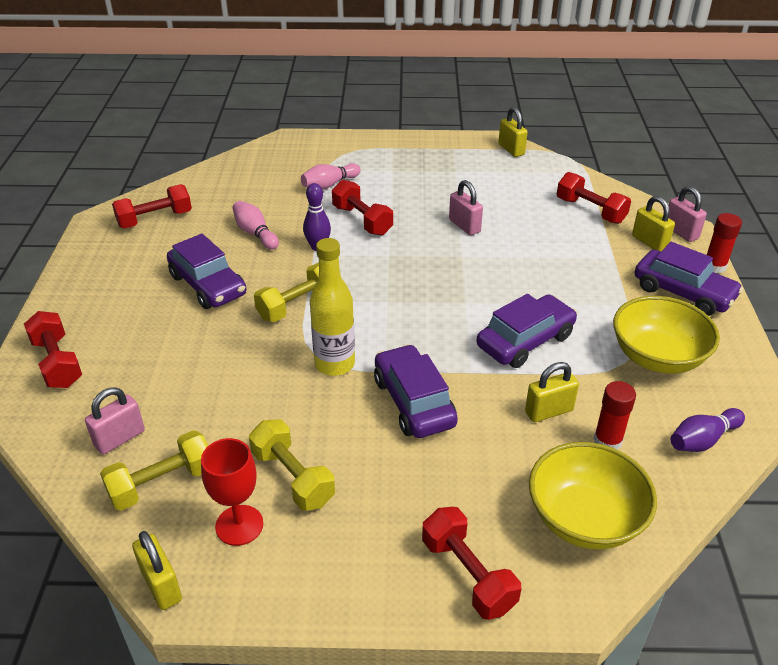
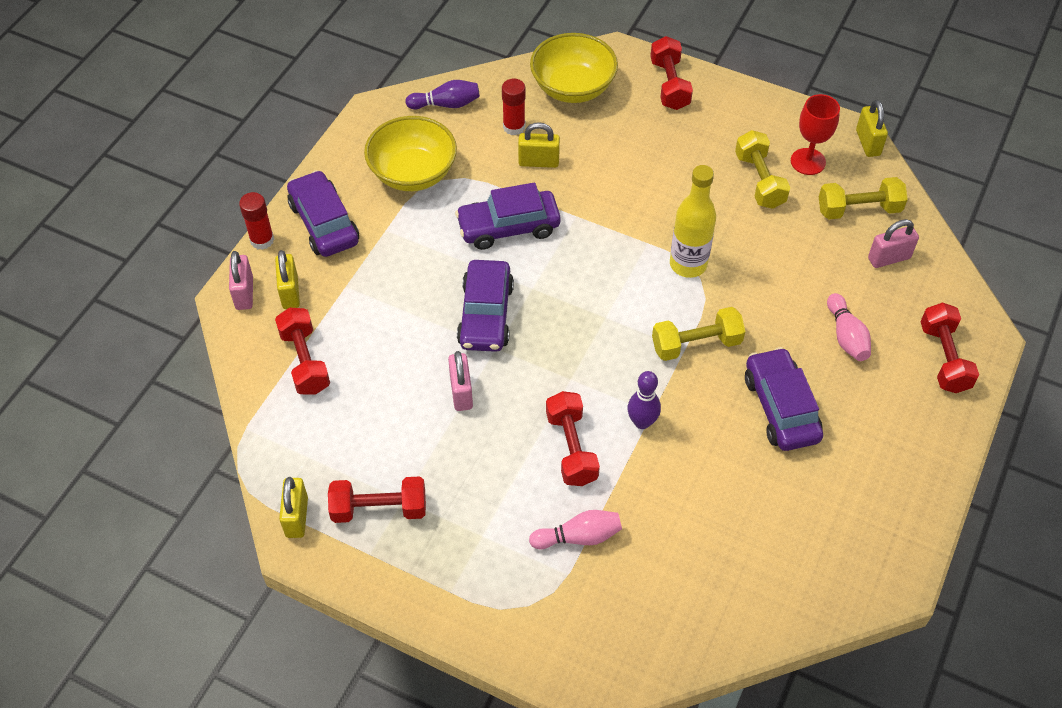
camera: 155 degrees left, 15 degrees up
red dumbbell [112,184,192,229] -> red dumbbell moved to [328,476,426,523]
pink bowling pin [233,201,279,250] -> pink bowling pin moved to [827,293,871,361]
purple car [374,344,458,438] -> purple car moved to [457,260,514,352]

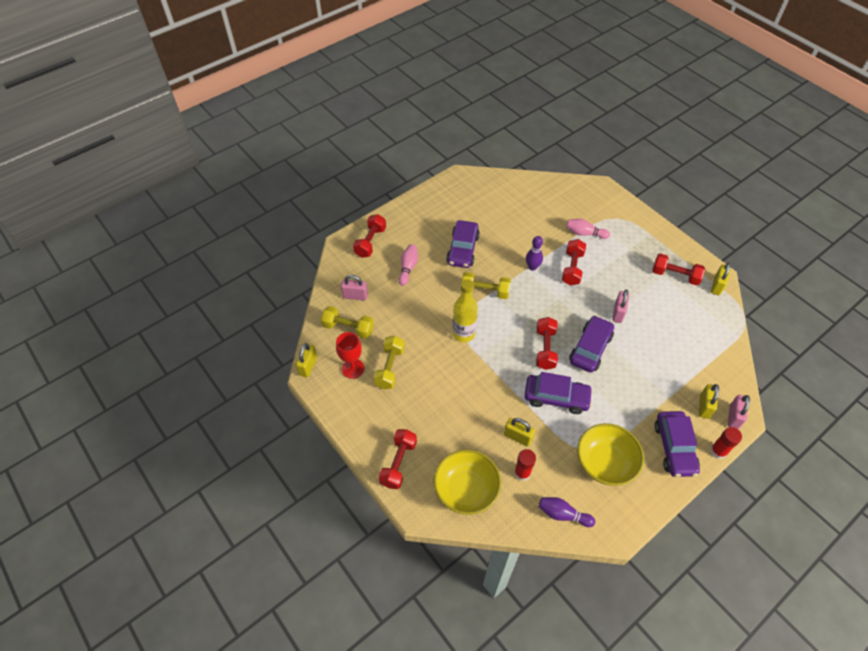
camera: 155 degrees left, 0 degrees up
red dumbbell [275,307,330,395] -> red dumbbell moved to [536,317,558,370]

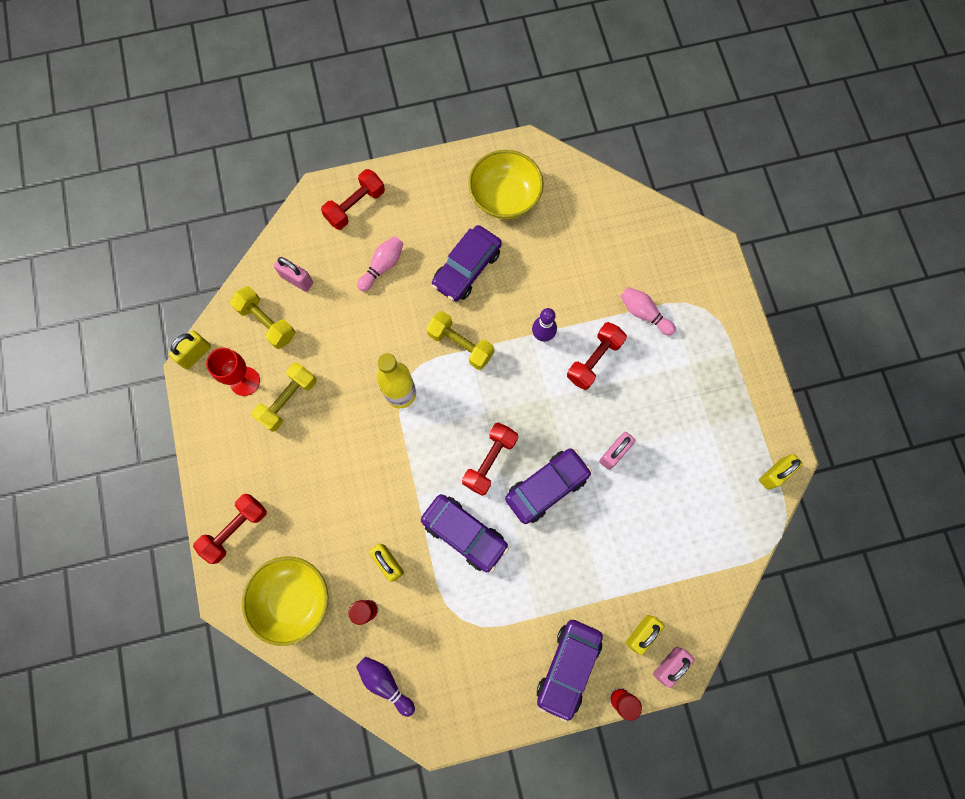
camera: 25 degrees right, 20 degrees up
yellow bowl [577,423,644,486] -> yellow bowl moved to [468,150,544,219]
red dumbbell [652,253,705,286] -> none

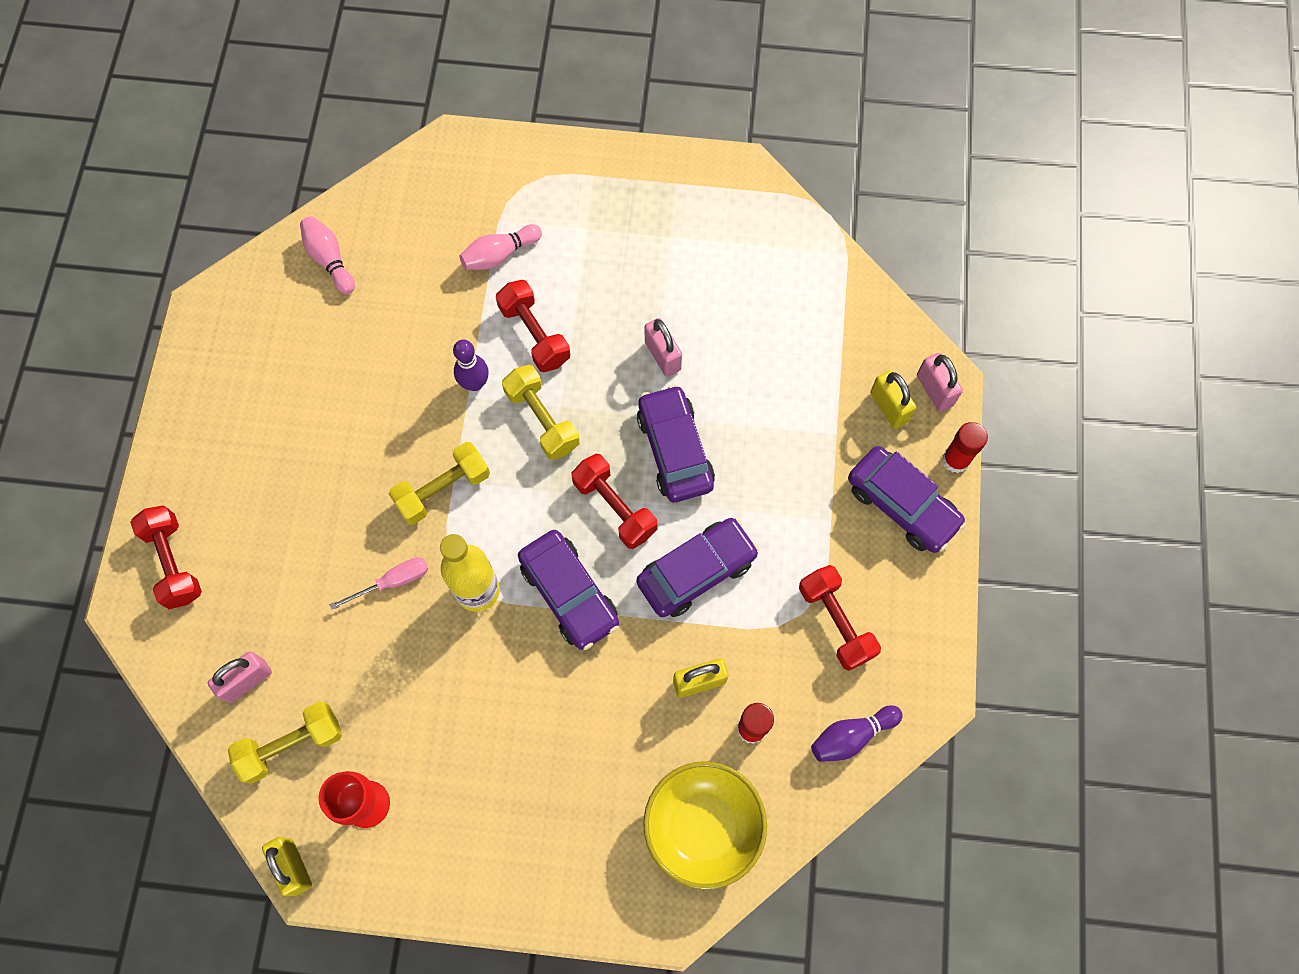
camera: 70 degrees left, 5 degrees down
red dumbbell [193,494,267,564] -> red dumbbell moved to [799,565,881,671]
yellow dumbbell [251,362,317,432] -> yellow dumbbell moved to [502,365,580,460]
pink bowling pin [357,236,404,291] -> pink bowling pin moved to [300,216,355,294]
purple car [432,225,502,302] -> purple car moved to [518,530,619,650]
yellow bowl [468,150,544,219] -> none
yellow padlock [759,454,803,490] -> none
none -> pink screwdriver [330,557,428,610]

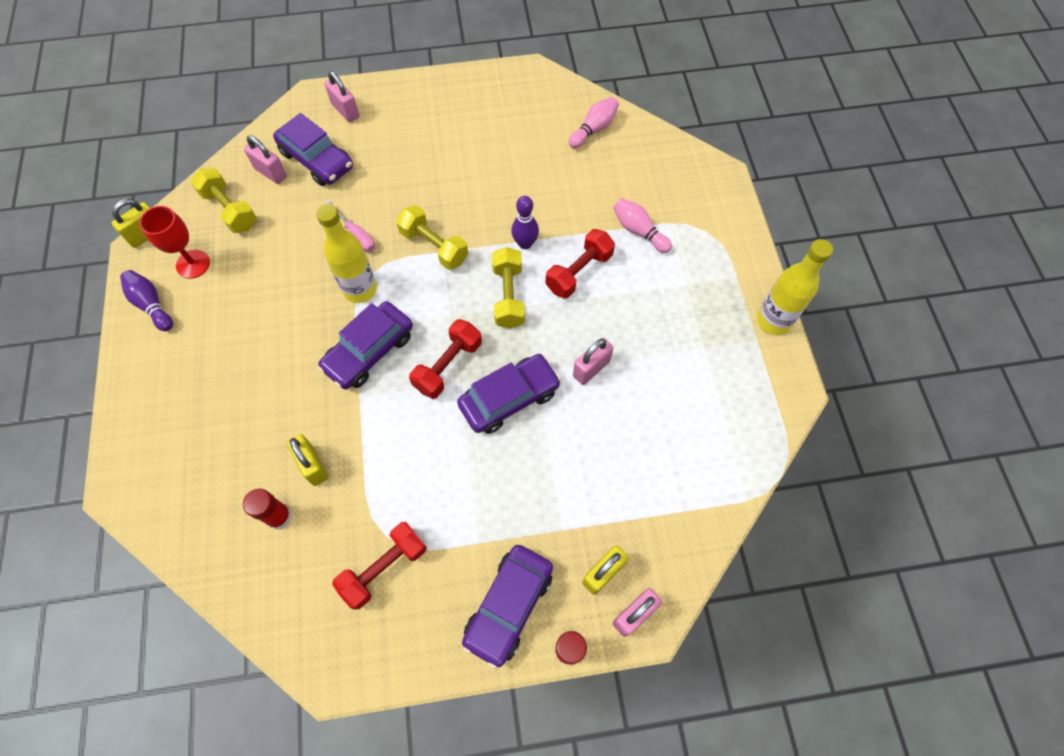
camera: 75 degrees right, 5 degrees down
red dumbbell [130,505,202,609] -> pink padlock [325,71,359,122]
yellow dumbbell [502,365,580,460] -> yellow dumbbell turned 45 degrees counterclockwise [492,247,525,328]
purple car [636,518,759,617] -> purple car moved to [273,113,353,186]
yellow bowl [643,761,767,890] -> none
purple bowling pin [811,705,903,762] -> purple bowling pin moved to [120,270,173,331]
none -> yellow bottle [757,239,833,335]

